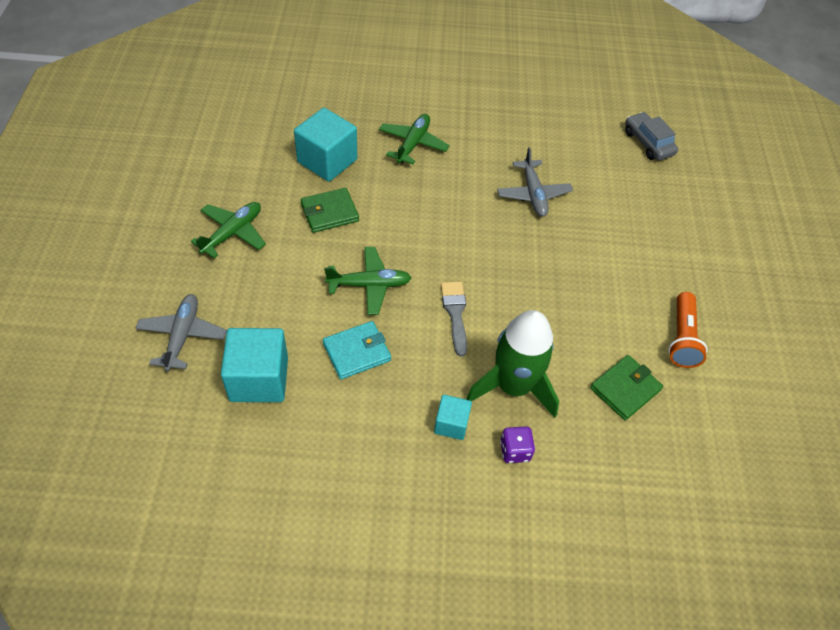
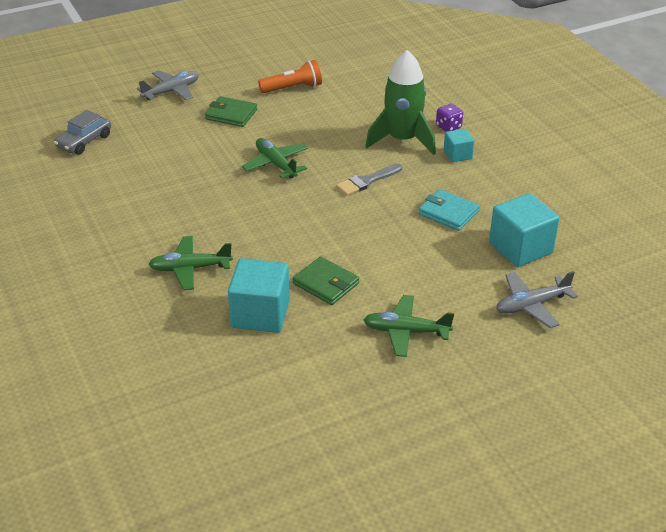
camera: 115 degrees left, 15 degrees down
green plane [324,247,412,315] -> green plane moved to [242,138,308,179]
grey plane [497,147,573,217] -> grey plane moved to [137,70,199,100]
green wallet [590,355,663,420] -> green wallet moved to [205,96,257,127]

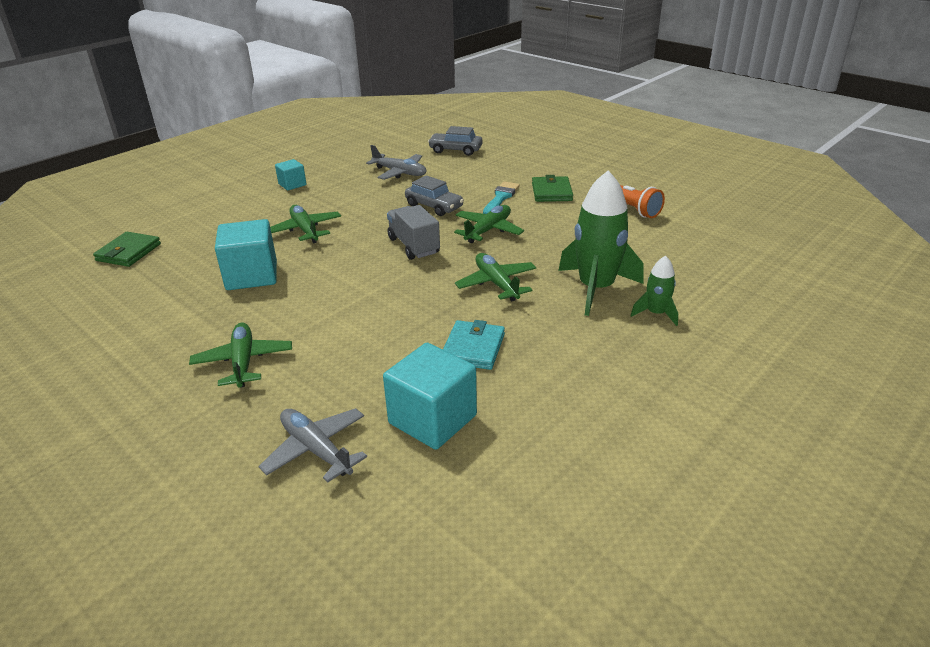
camera: 70 degrees right, 5 degrees down
grey plane [137,70,199,100] -> grey plane moved to [366,145,427,180]
green wallet [293,257,359,305] -> green wallet moved to [93,232,161,267]
grey brush [336,163,402,196] -> green plane [455,253,537,301]
purple dice [436,104,463,132] -> green rocket [631,256,678,326]
turquoise cube [444,129,474,162] -> turquoise cube moved to [275,159,306,191]
none -> grey truck [387,205,440,260]
none -> grey car [405,175,464,216]
none -> turquoise brush [483,182,520,214]

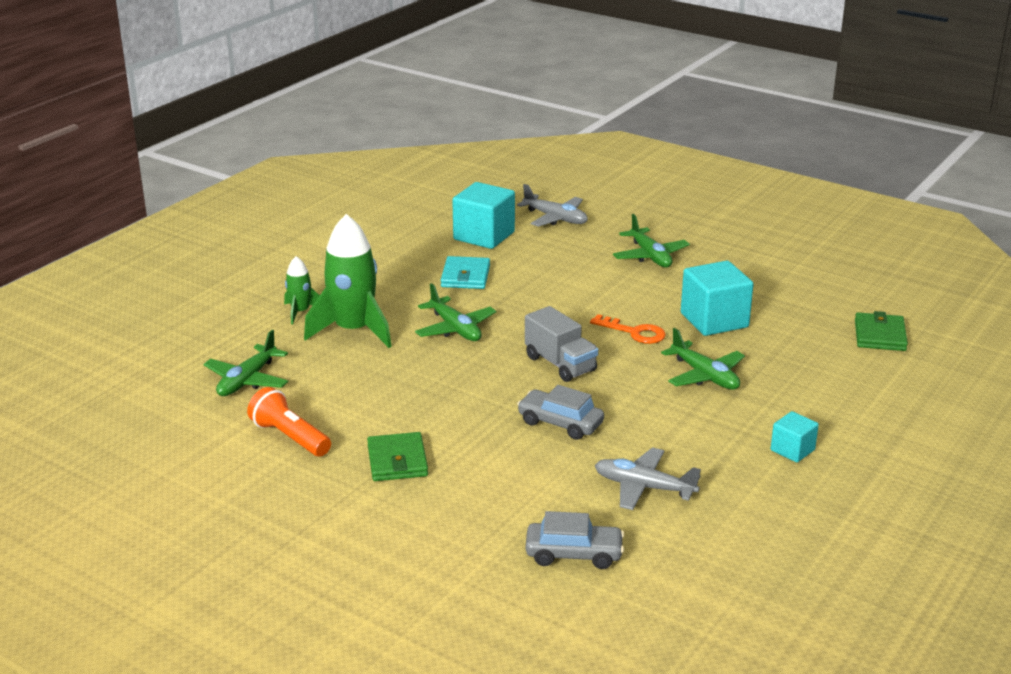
camera: 170 degrees right, 5 degrees down
green plane [454,205,524,243] -> green plane moved to [203,330,289,396]
turquoise brush [483,182,520,214] -> none
none -> orange key [590,314,666,344]

